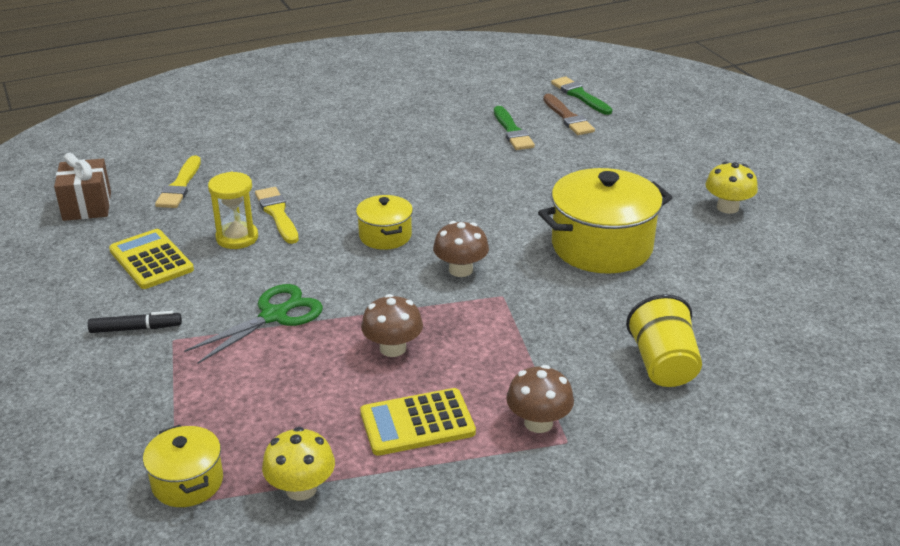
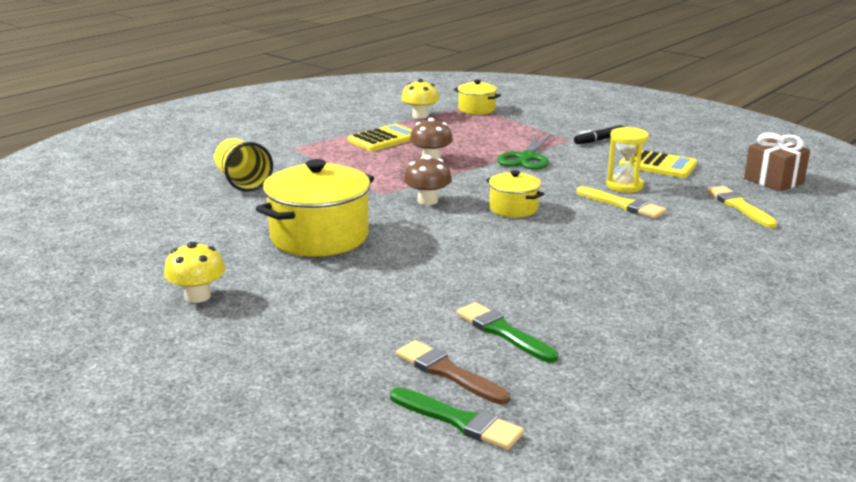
camera: 155 degrees right, 10 degrees down
brown mushroom [506,365,574,433] -> none

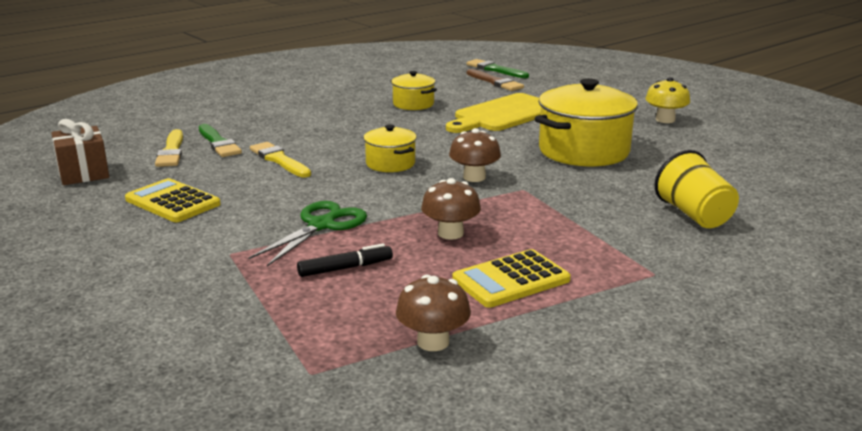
camera: 170 degrees left, 0 degrees up
yellow mushroom [401,79,439,119] -> brown mushroom [396,275,471,351]
yellow pot [454,80,501,115] -> yellow pot moved to [391,71,437,110]
green brush [456,302,558,363] -> green brush moved to [199,124,242,157]
black marker [574,125,624,144] -> black marker moved to [297,243,393,277]
yellow hourglass [606,127,649,193] -> none
none -> yellow cutting board [446,93,541,133]

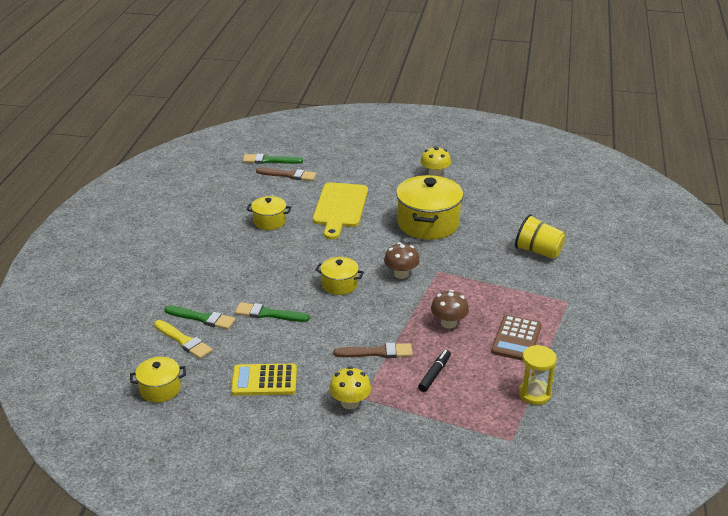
camera: 40 degrees left, 10 degrees up
brown gift [51,119,109,185] -> yellow pot [130,357,186,403]
green scissors [249,201,367,266] -> brown brush [334,343,413,358]
yellow brush [250,142,311,177] -> green brush [235,302,310,322]
brown mushroom [396,275,471,351] -> yellow hourglass [518,345,557,405]
yellow calculator [452,249,571,308] -> brown calculator [491,315,542,361]
none -> yellow mushroom [329,366,371,409]

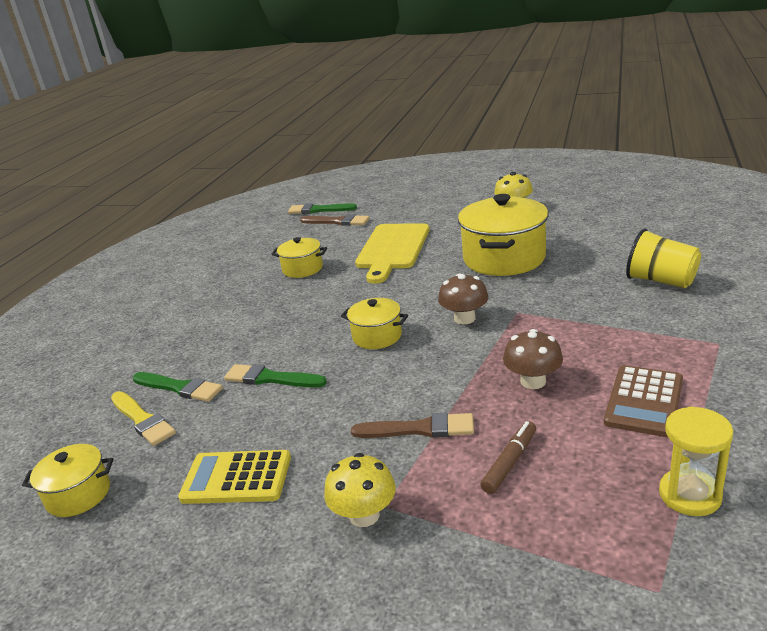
camera: 10 degrees right, 5 degrees down
black marker [418,350,451,392] -> brown marker [480,421,536,494]

